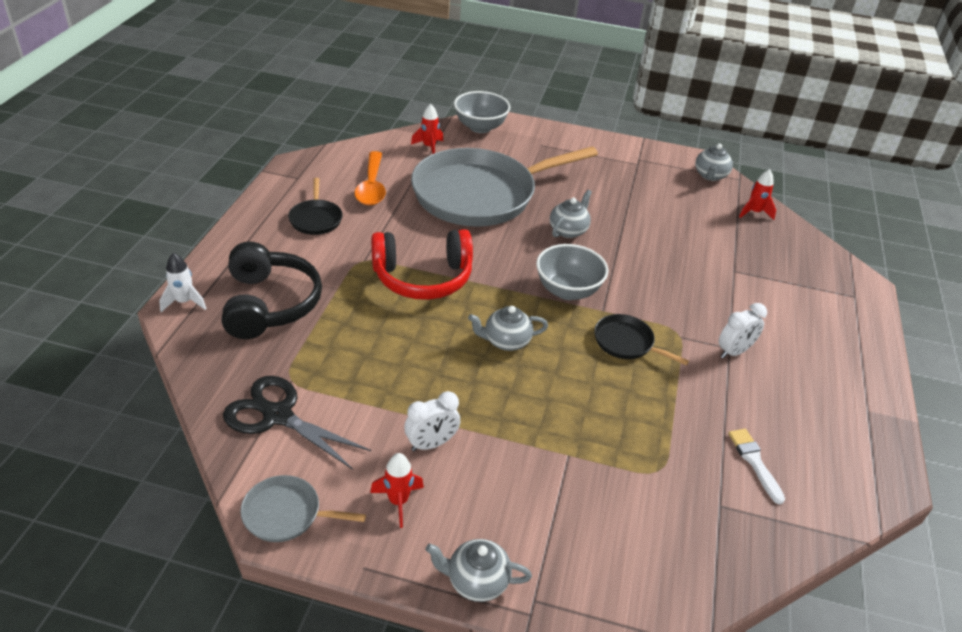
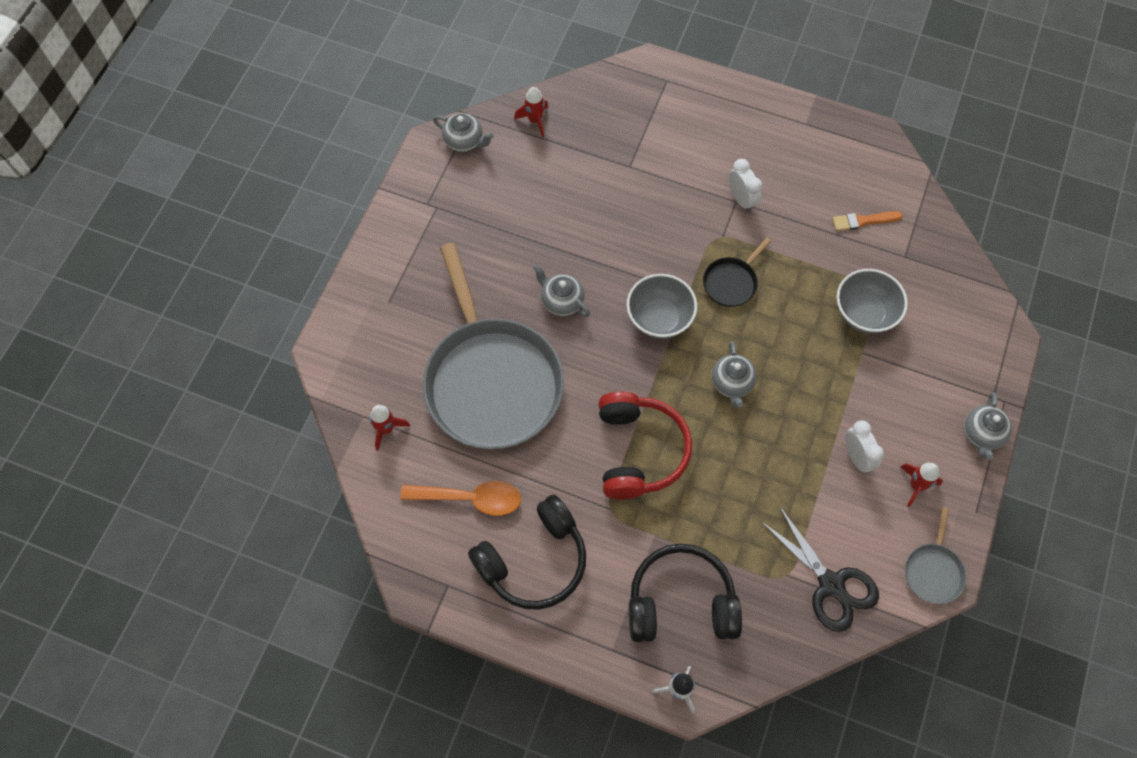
camera: 80 degrees left, 25 degrees up
black scissors [223,376,371,470] -> black scissors turned 75 degrees counterclockwise [760,506,879,632]
black pan [288,178,343,235] -> black headphones [468,495,586,610]
grey bowl [454,91,510,133] -> grey bowl moved to [837,269,908,334]
white brush [728,429,785,505] -> orange brush [832,211,903,231]

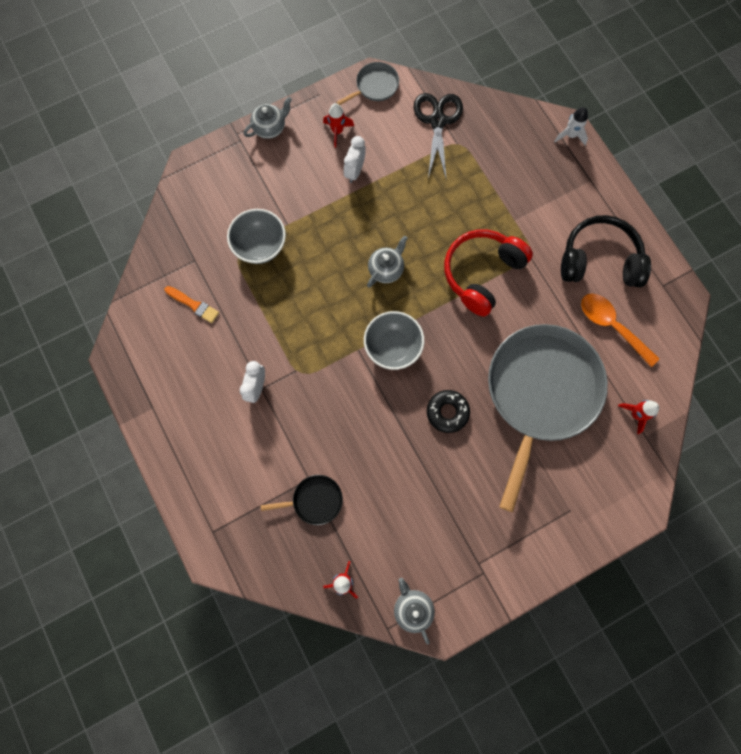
camera: 140 degrees left, 10 degrees up
grey teapot [533,264,590,317] -> black donut [427,390,470,433]
black headphones [629,544,742,642] -> none
black pan [703,237,771,307] -> black pan moved to [261,475,343,525]

